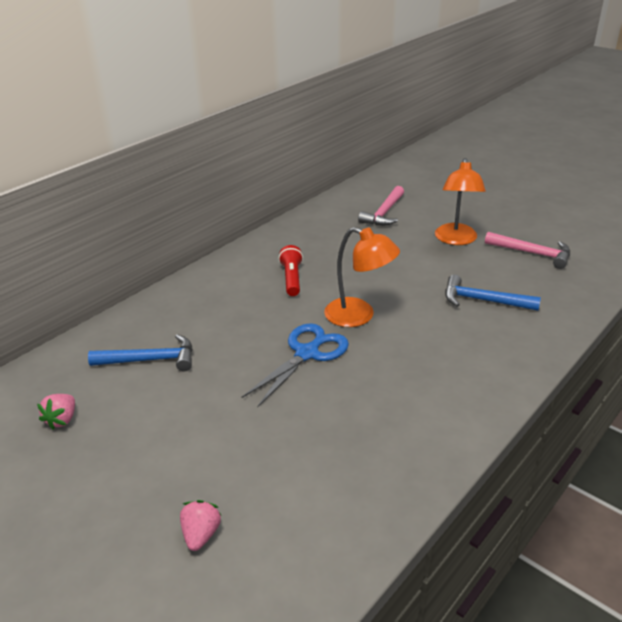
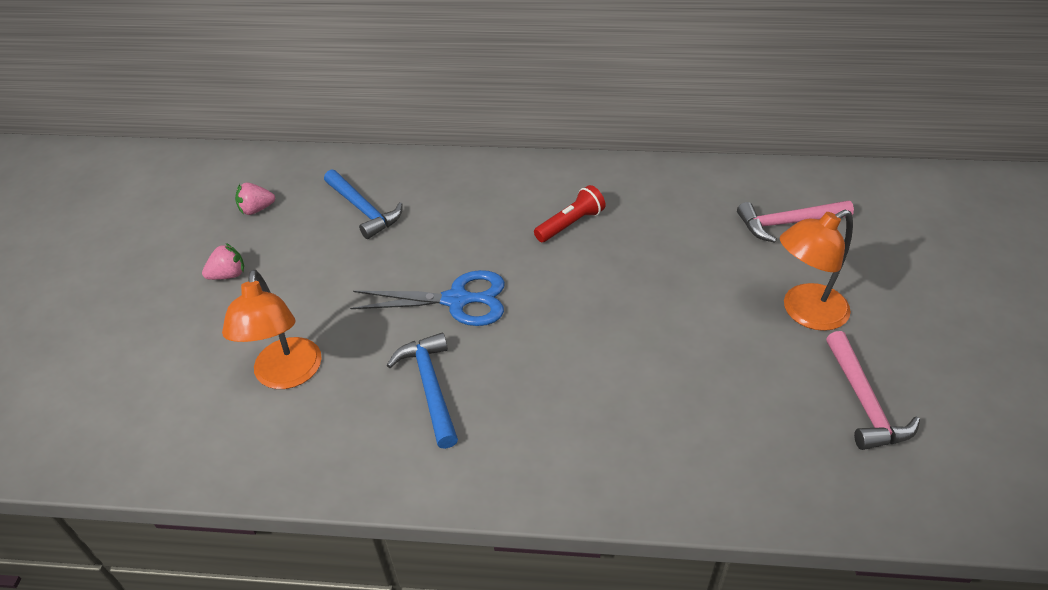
camera: 55 degrees right, 10 degrees up
pink strawberry [180,500,222,551] -> pink strawberry moved to [202,243,244,280]
orange lamp [324,227,400,327] -> orange lamp moved to [222,270,322,389]
blue hammer [445,275,541,311] -> blue hammer moved to [387,333,458,449]

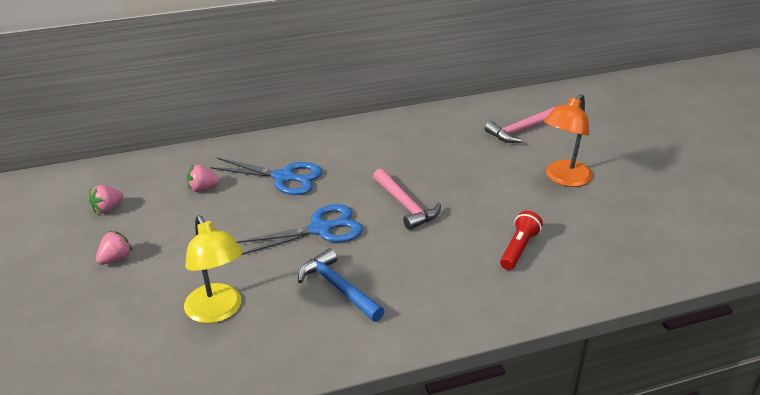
camera: 25 degrees left, 10 degrees down
orange lamp [222,270,322,389] -> yellow lamp [184,215,243,323]
blue hammer [324,169,403,239] -> pink strawberry [187,165,220,192]
red flashlight [534,185,606,242] -> red flashlight moved to [500,211,543,270]
pink hammer [826,331,920,450] -> pink hammer moved to [373,169,441,230]
none -> blue scissors [210,158,322,195]

